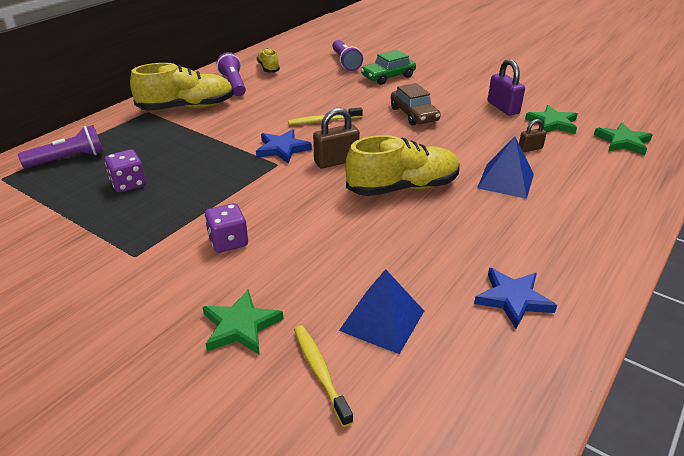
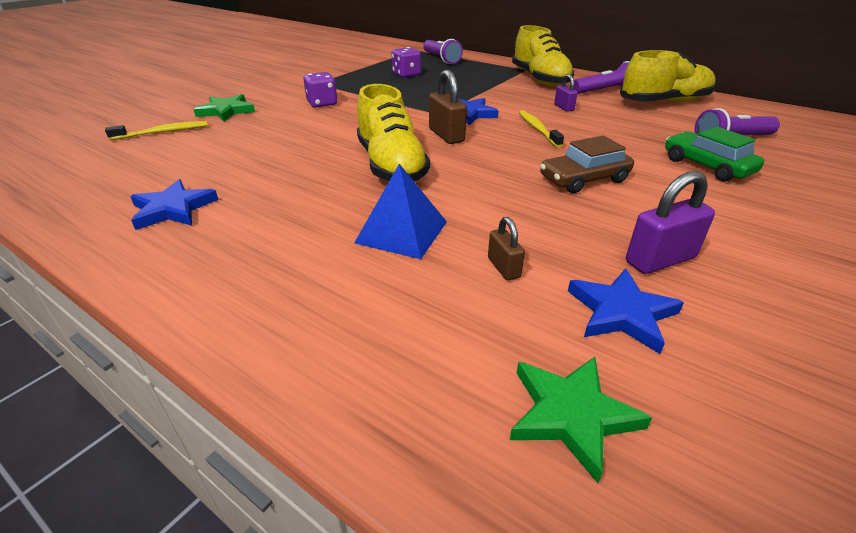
camera: 90 degrees right, 0 degrees up
yellow shoe [257,48,280,73] -> yellow shoe [620,50,715,102], size x1.87
blue pyramid [339,269,424,354] -> none
green star [525,105,577,134] -> blue star [568,268,684,354]
none -> purple padlock [554,74,578,112]

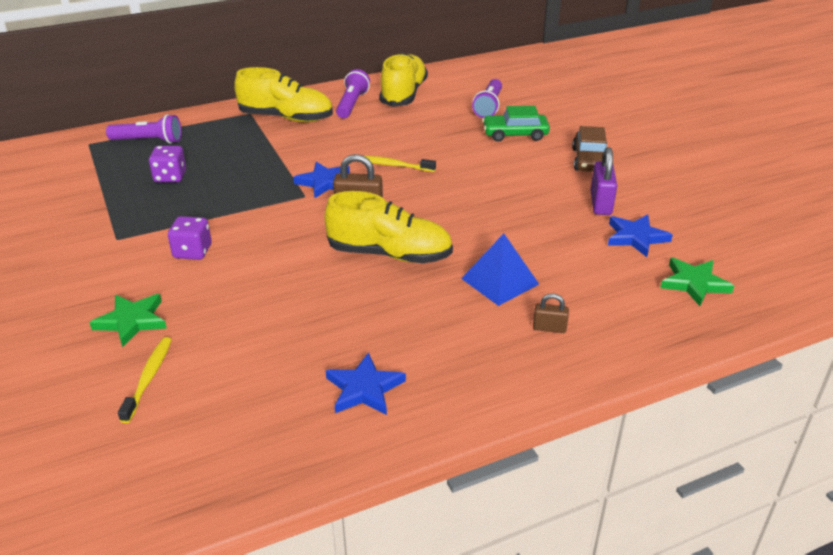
camera: 60 degrees left, 0 degrees up
brown padlock [488,217,525,280] -> brown padlock moved to [533,294,569,333]
brown car [540,136,634,193] -> brown car moved to [572,126,607,172]
purple padlock [554,74,578,112] -> none

